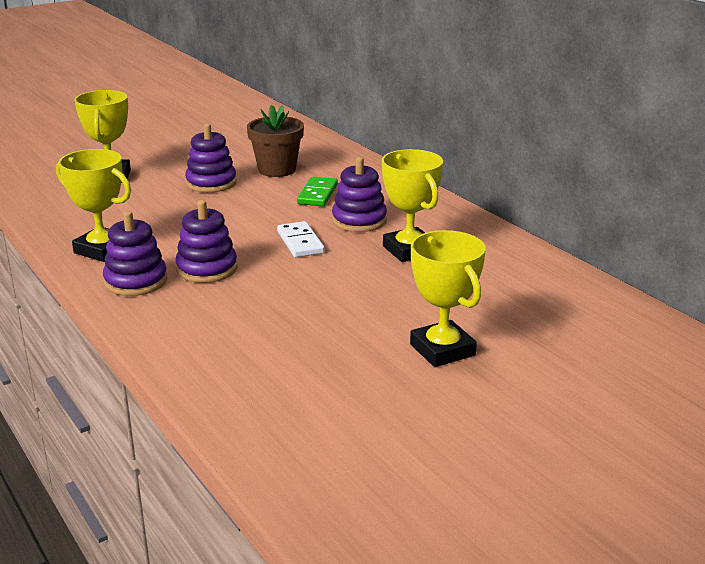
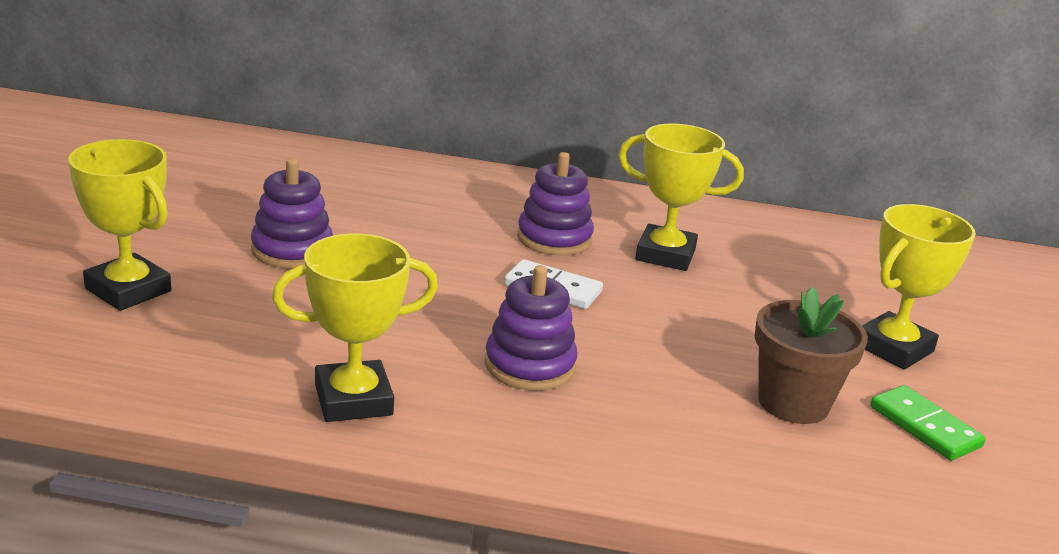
camera: 50 degrees left, 0 degrees up
purple stacking toy [103,211,167,296] -> none
brown flower pot [247,105,304,177] -> brown flower pot moved to [755,287,868,424]
green domino [297,177,338,206] -> green domino moved to [870,385,986,460]
yellow trophy [410,230,486,367] -> yellow trophy turned 60 degrees counterclockwise [862,204,976,370]

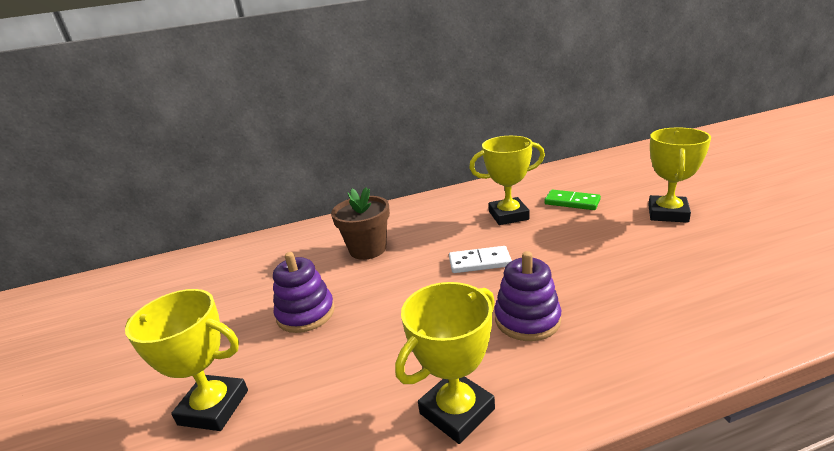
camera: 20 degrees left, 0 degrees up
purple stacking toy [517,152,594,256] -> none
brown flower pot [755,287,868,424] -> brown flower pot moved to [331,187,390,260]
green domino [870,385,986,460] -> green domino moved to [544,190,601,210]

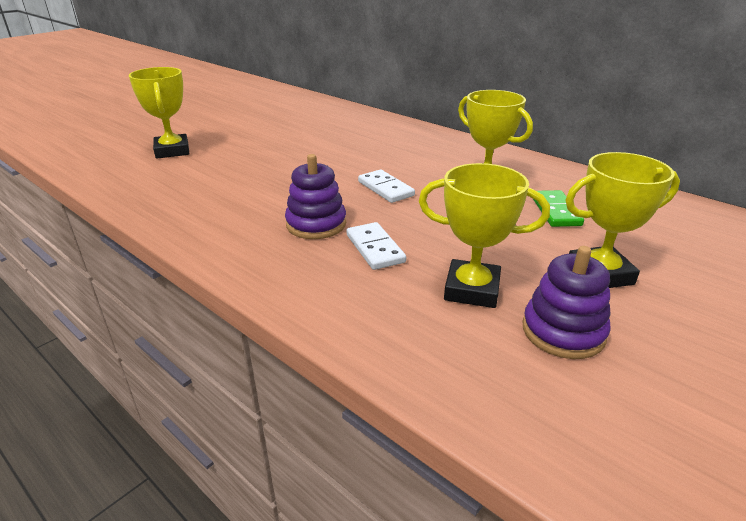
camera: 55 degrees right, 5 degrees up
purple stacking toy [273,252,335,333] -> purple stacking toy moved to [523,246,611,359]
brown flower pot [331,187,390,260] -> none
yellow trophy [395,282,495,444] -> yellow trophy moved to [419,163,550,308]
none -> white domino [347,222,406,270]

